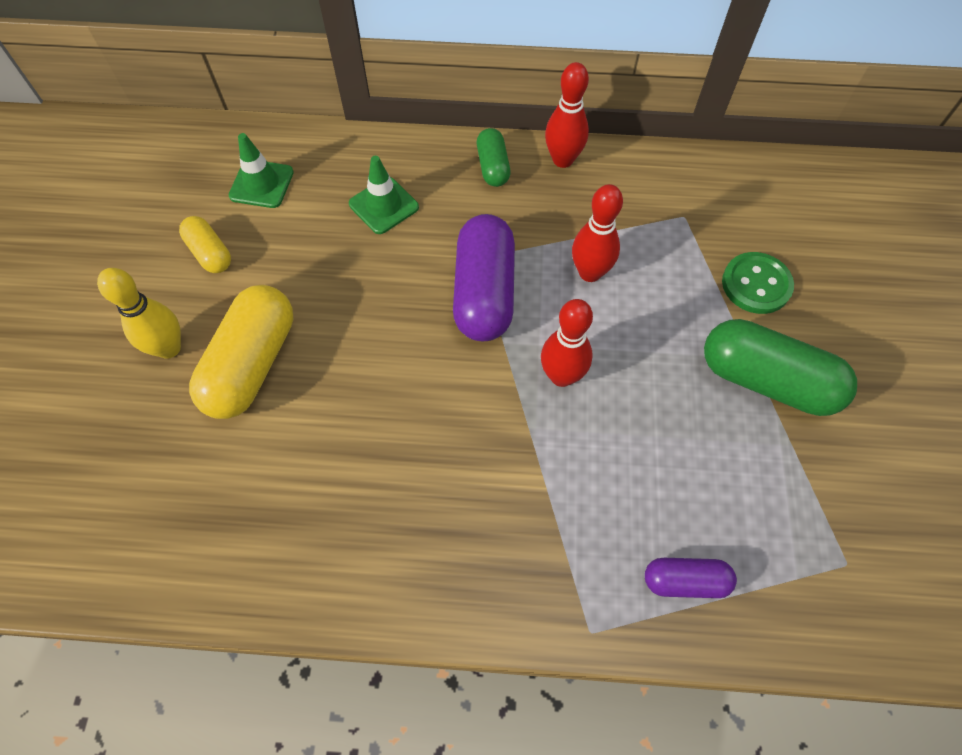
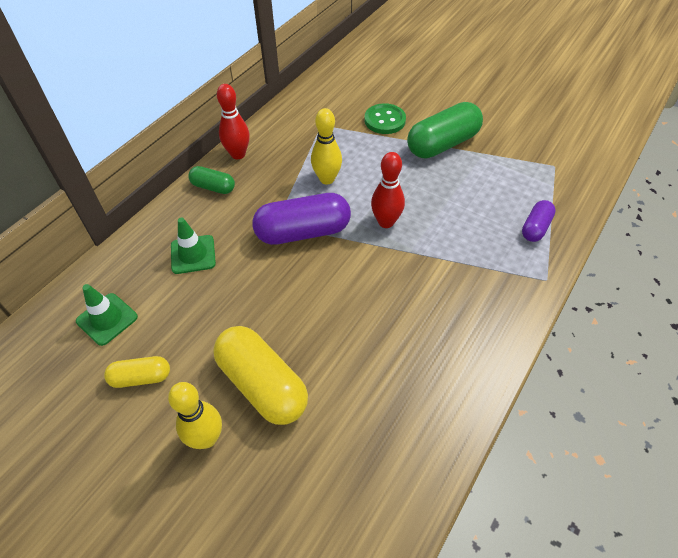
camera: 60 degrees left, 10 degrees down
purple capsule [453,214,515,341] -> purple capsule turned 45 degrees counterclockwise [252,193,351,245]
red bowling pin [572,184,623,282] -> yellow bowling pin [311,108,342,185]

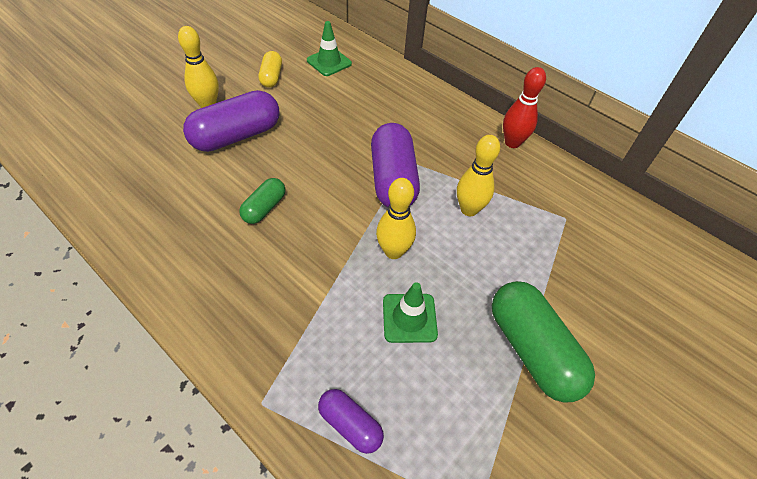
camera: 95 degrees right, 0 degrees up
green traffic cone [171,218,216,274] -> green traffic cone moved to [383,282,438,343]
green capsule [188,166,235,194] -> green capsule moved to [239,178,285,224]
yellow capsule [213,326,308,425] -> purple capsule [183,90,279,152]
green button [364,103,406,134] -> none
red bowling pin [371,152,405,228] -> yellow bowling pin [376,178,416,259]

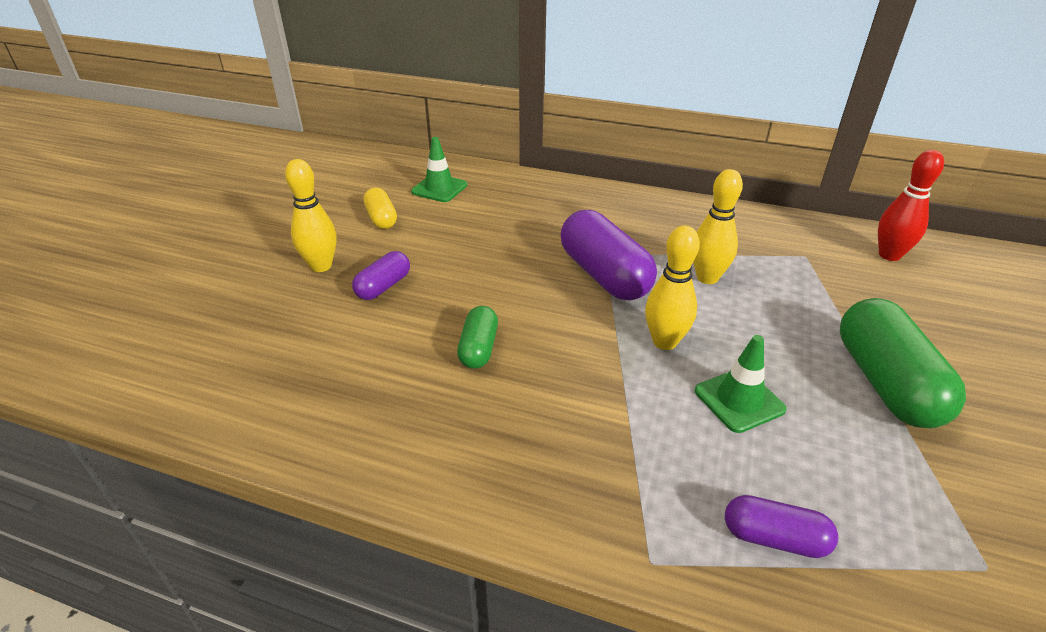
camera: 20 degrees left, 15 degrees down
purple capsule [183,90,279,152] -> purple capsule [352,251,410,300], size x0.54
green capsule [492,281,595,403] -> green capsule turned 45 degrees clockwise [840,298,966,428]
red bowling pin [503,67,546,148] -> red bowling pin moved to [878,150,944,261]

